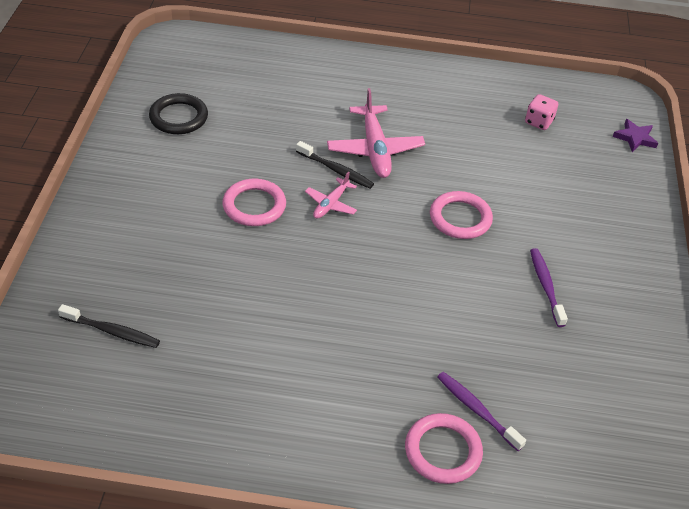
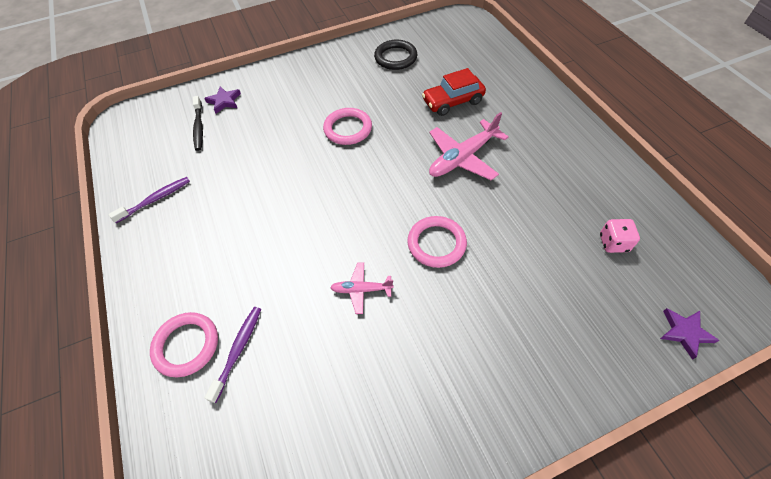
camera: 65 degrees right, 10 degrees up
black toothbrush [296,141,374,189] -> none
pink plane [305,172,357,219] -> pink plane moved to [330,262,394,314]
purple toothbrush [530,248,568,327] -> purple toothbrush moved to [108,177,190,223]
none -> purple star [204,86,241,114]
none -> red car [422,68,486,116]

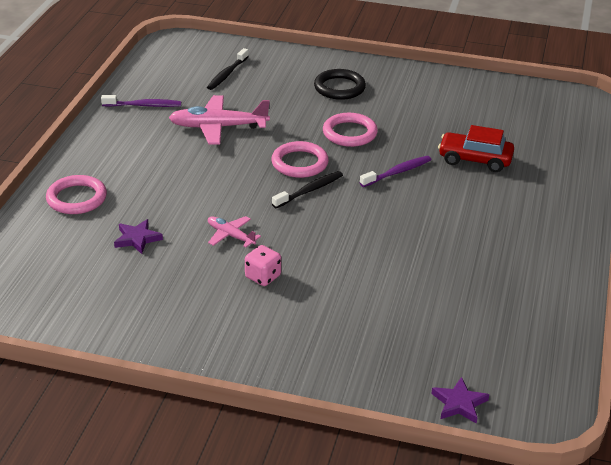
camera: 35 degrees right, 20 degrees down
purple star [204,86,241,114] -> purple star moved to [114,219,163,254]
purple toothbrush [205,307,261,403] -> purple toothbrush moved to [360,156,431,187]
black ring [374,40,417,70] -> black ring moved to [314,69,366,100]
pink ring [407,216,467,268] -> pink ring moved to [271,141,329,178]
pink plane [429,112,508,180] -> pink plane moved to [169,95,270,145]
pink dice [600,219,640,253] -> pink dice moved to [245,245,281,286]
none -> black toothbrush [272,171,343,208]

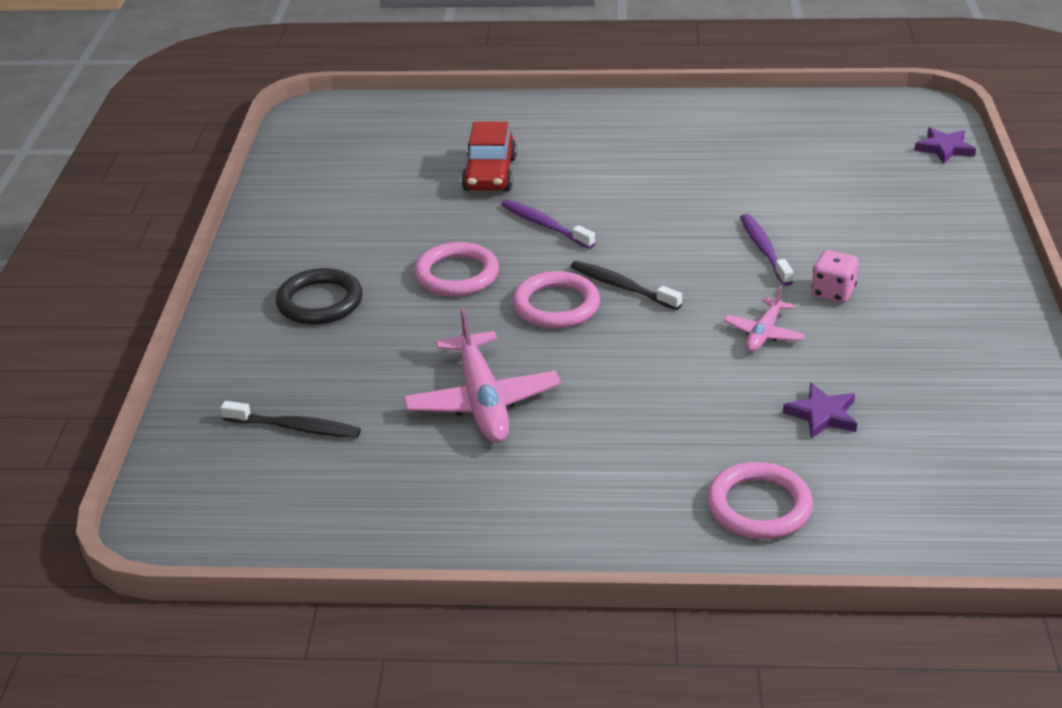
camera: 100 degrees left, 0 degrees up
purple toothbrush [101,95,181,107] -> purple toothbrush moved to [740,214,794,286]

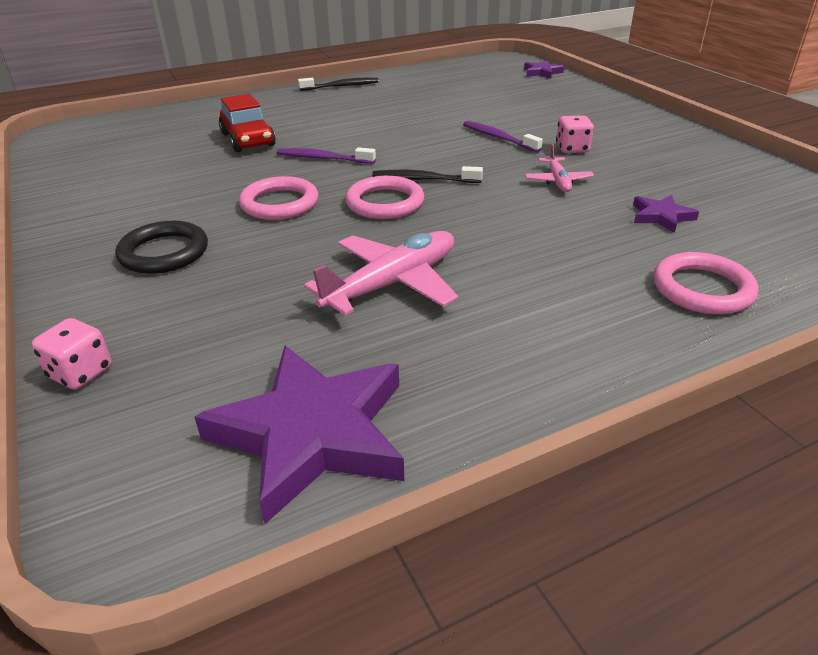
camera: 30 degrees left, 0 degrees up
black toothbrush [221,401,361,438] -> black toothbrush moved to [298,78,379,91]
pink plane [403,307,561,443] -> pink plane turned 90 degrees counterclockwise [304,231,458,315]
none -> pink dice [32,318,112,389]
none -> purple star [195,346,404,524]

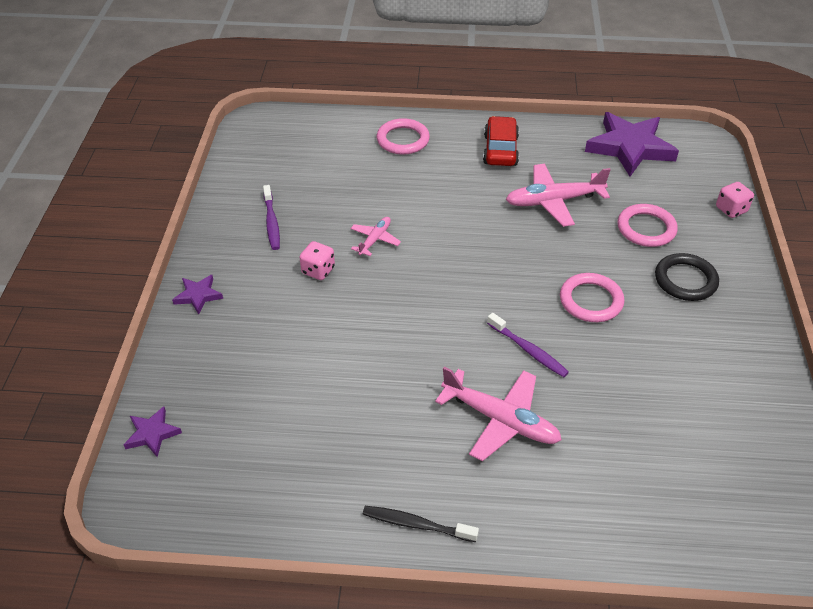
camera: 150 degrees left, 10 degrees up
red car [219,94,276,152] -> red car moved to [483,116,519,166]
pink ring [345,176,424,219] -> pink ring moved to [617,204,678,247]
black toothbrush [372,166,483,183] -> none
purple toothbrush [463,121,543,153] -> purple toothbrush moved to [263,185,280,250]
purple star [633,195,699,233] -> purple star moved to [172,275,223,314]
none -> pink plane [435,367,562,461]

